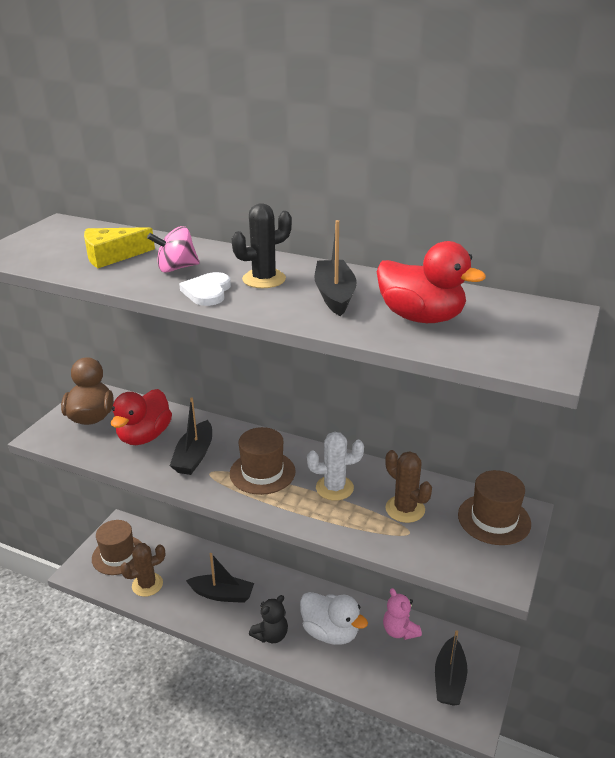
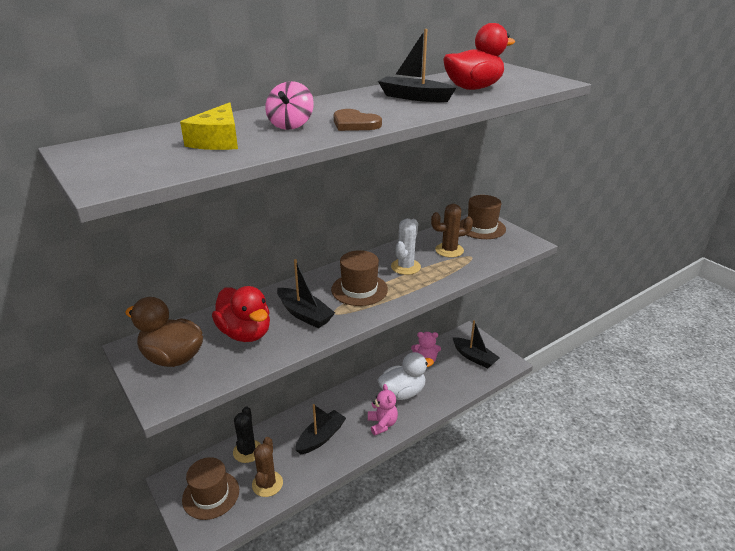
camera: 60 degrees left, 0 degrees up
white heart [179,272,231,306] -> brown heart [333,109,382,131]
black cactus [232,203,292,288] -> black cactus moved to [233,406,260,463]
black teddy bear [249,595,288,643] -> pink teddy bear [368,384,398,436]

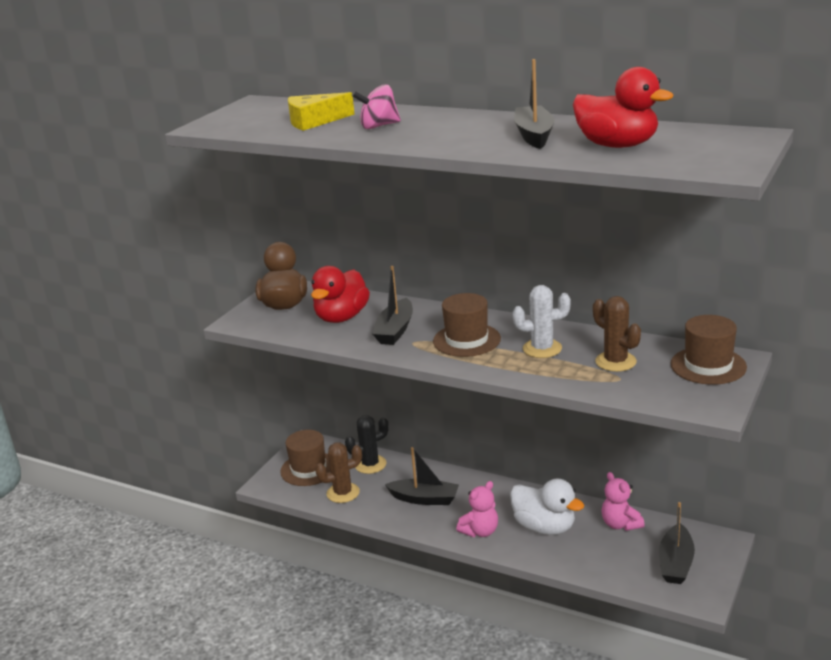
camera: 65 degrees right, 5 degrees down
brown heart [333,109,382,131] -> none

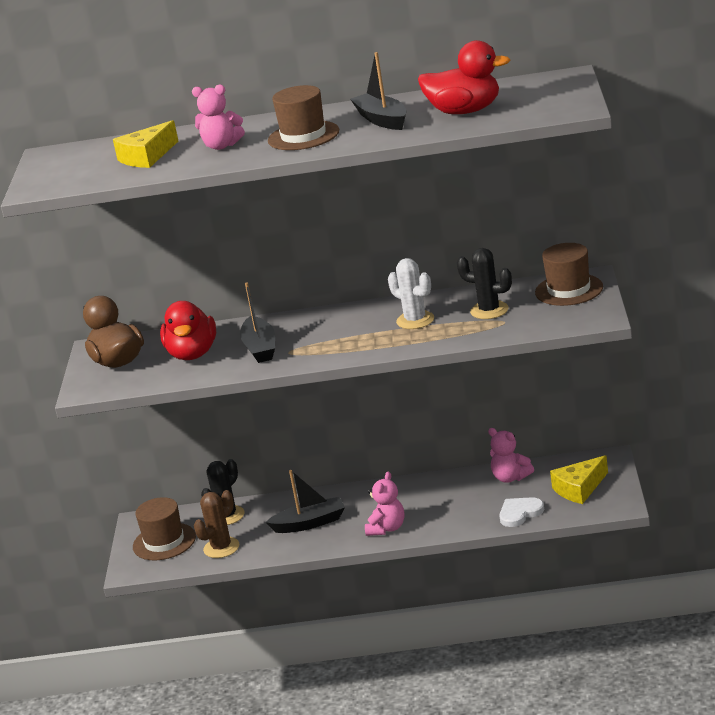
camera: 25 degrees left, 0 degrees up
pink spinning top [352,85,401,129] -> pink teddy bear [192,85,245,150]
brown hat [433,293,501,357] -> brown hat moved to [268,85,339,150]
white duck [510,479,584,535] -> none
white cactus [512,285,571,358] -> white cactus turned 75 degrees clockwise [388,258,434,329]
brown cactus [593,296,641,372] -> black cactus [457,248,512,319]
black boat [659,502,695,584] -> yellow cheese [550,455,608,504]
none -> white heart [499,497,544,527]

